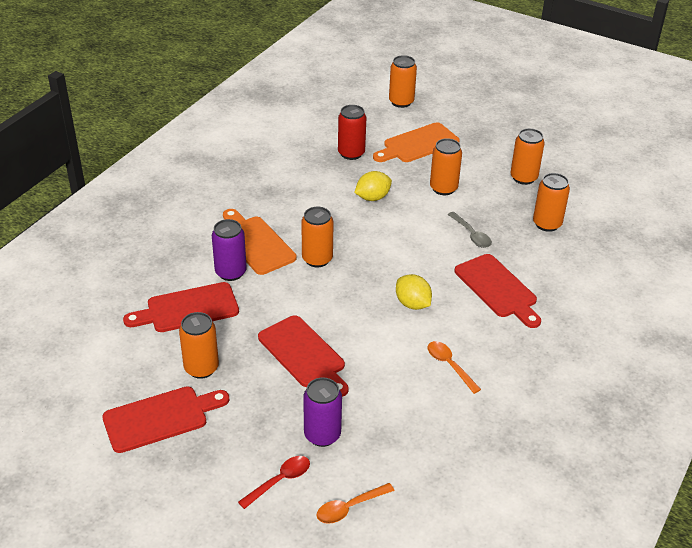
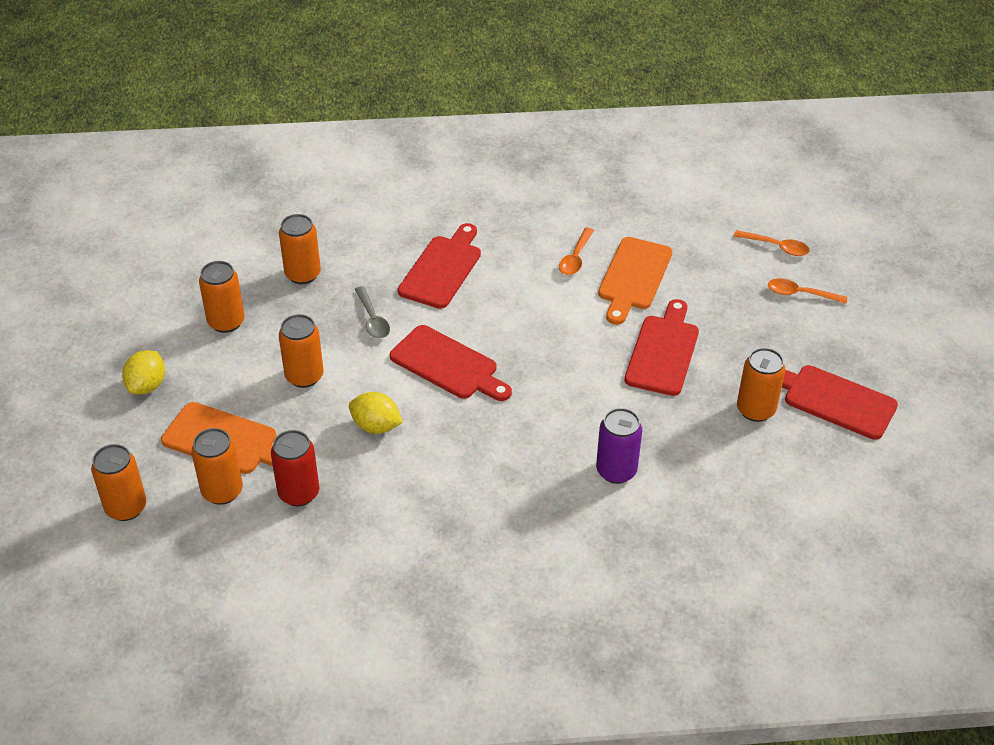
camera: 125 degrees left, 5 degrees up
red cutting board [123,282,239,332] -> red cutting board moved to [390,325,512,401]
orange cutting board [223,209,296,275] -> orange cutting board moved to [598,237,672,325]
red spoon [238,456,310,509] -> orange spoon [768,278,847,304]
orange can [301,207,333,267] -> orange can moved to [191,428,243,505]
purple can [303,377,342,447] -> none
yellow lemon [396,274,432,310] -> yellow lemon moved to [122,350,165,395]
grey spoon [448,212,492,248] -> grey spoon turned 135 degrees clockwise [355,286,390,339]

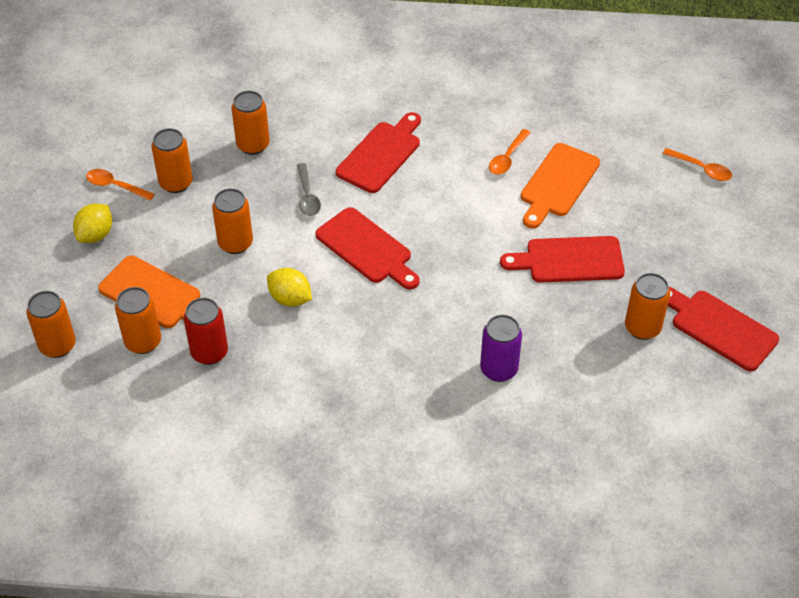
camera: 10 degrees right, 5 degrees up
red cutting board [624,299,699,396] -> red cutting board turned 120 degrees counterclockwise [500,236,625,283]
orange spoon [768,278,847,304] -> orange spoon moved to [86,169,155,201]

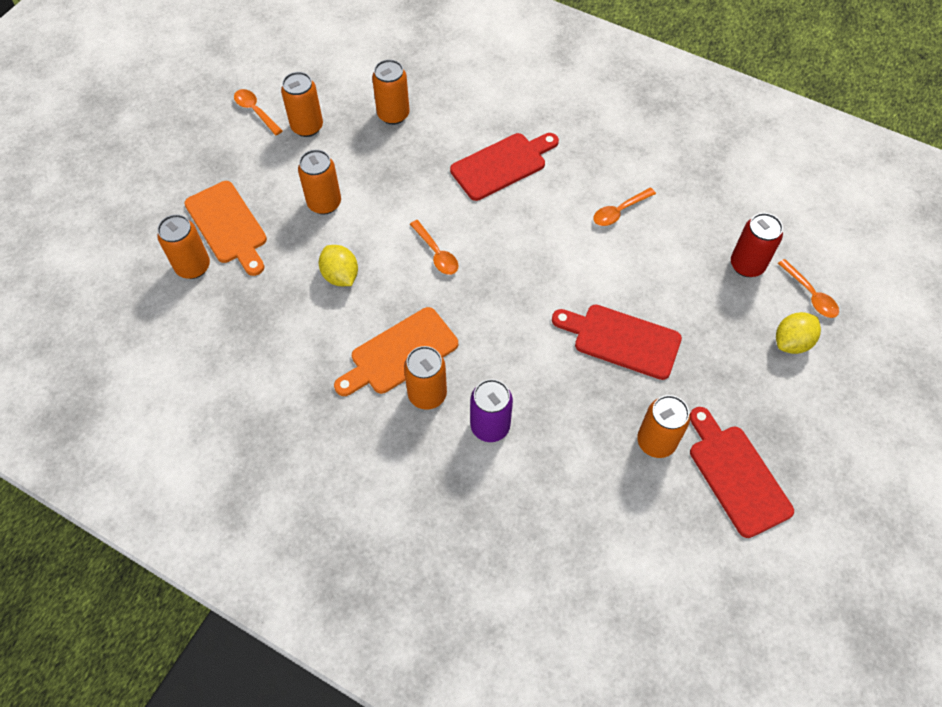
camera: 25 degrees right, 10 degrees up
orange can [26,291,76,358] -> orange can moved to [404,346,447,410]
yellow lemon [73,204,112,243] -> yellow lemon moved to [776,312,821,354]
red can [184,298,228,365] -> red can moved to [731,213,783,277]
grey spoon [297,163,321,216] -> none
red cutting board [316,207,420,290] -> orange spoon [410,220,458,275]
orange cutting board [521,143,600,229] -> orange cutting board moved to [334,307,458,396]

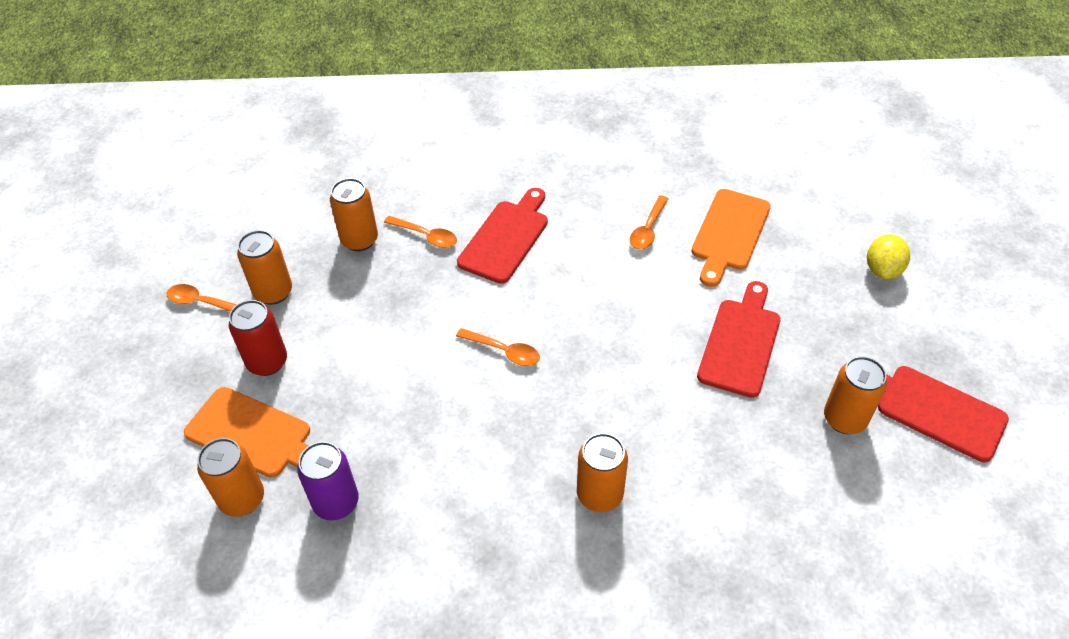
camera: 30 degrees left, 10 degrees down
orange can [298,149,341,215] -> none
yellow lemon [319,245,358,286] -> none
orange cutting board [334,307,458,396] -> orange cutting board moved to [691,189,771,287]
purple can [470,379,513,442] -> purple can moved to [297,441,359,520]
red cutting board [552,305,682,380] -> red cutting board turned 120 degrees clockwise [697,281,781,398]
red can [731,213,783,277] -> red can moved to [229,300,287,376]
orange spoon [778,259,839,318] -> orange spoon moved to [384,216,457,248]

